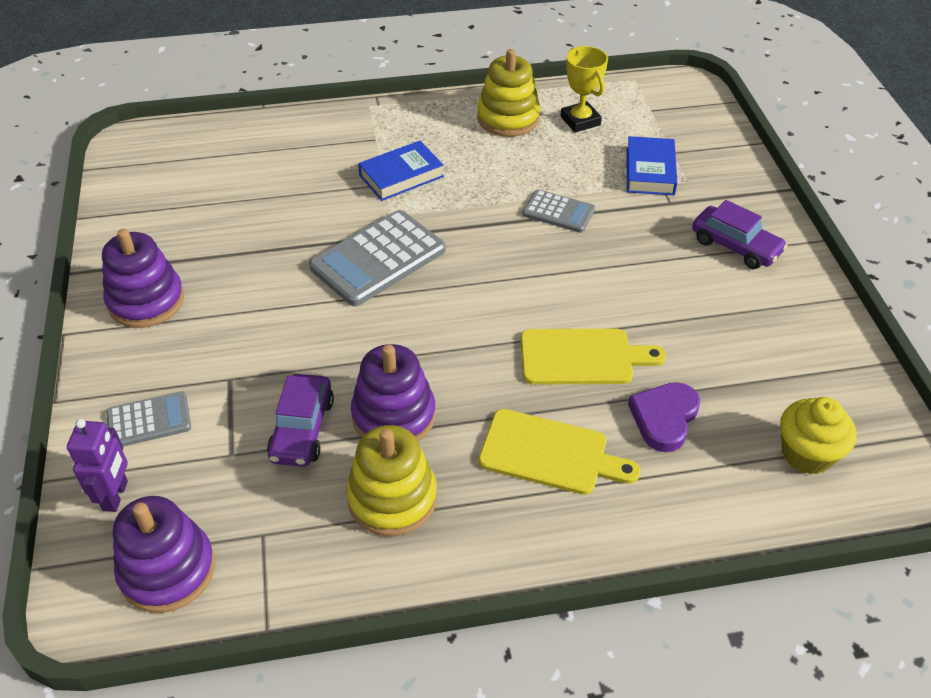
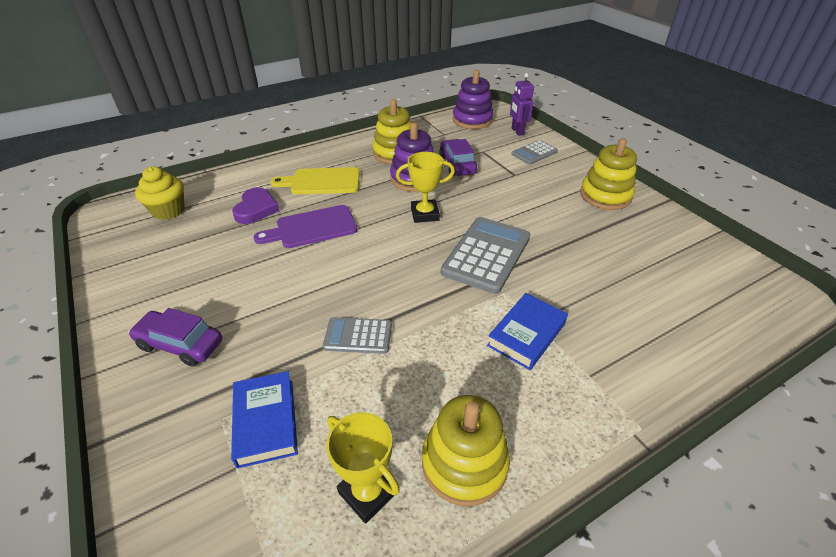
camera: 160 degrees right, 5 degrees down
purple stacking toy [102,229,184,328] -> yellow stacking toy [580,138,637,210]
yellow cutting board [521,329,666,385] -> purple cutting board [254,205,357,248]
none -> yellow trophy [396,152,455,223]

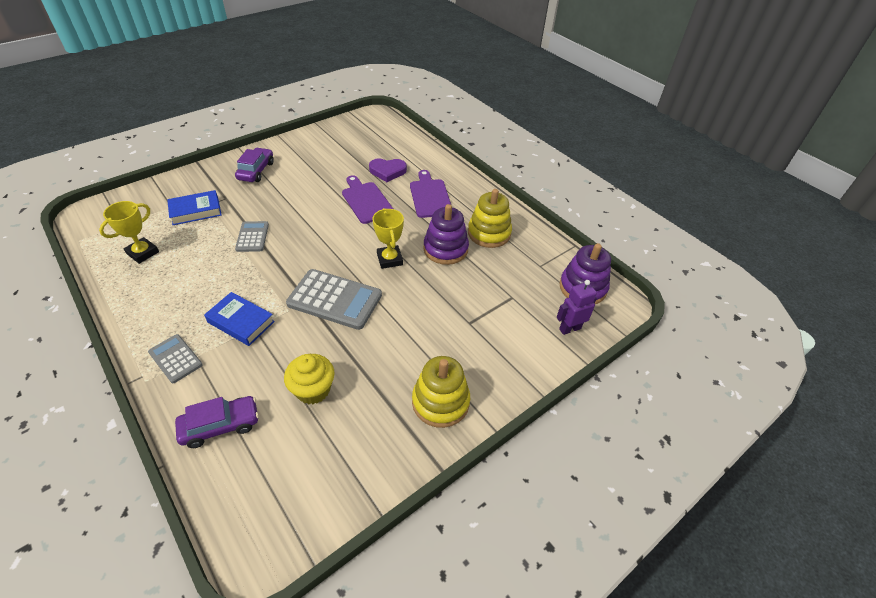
camera: 80 degrees right, 5 degrees up
yellow cupcake [135,167,185,220] -> yellow cupcake moved to [284,354,335,404]
yellow cutting board [271,167,360,194] -> purple cutting board [410,170,451,218]
yellow stacking toy [422,395,510,506] -> none
purple car [439,139,477,176] -> purple car moved to [175,396,259,448]
grey calculator [512,140,558,165] -> grey calculator moved to [148,334,203,383]

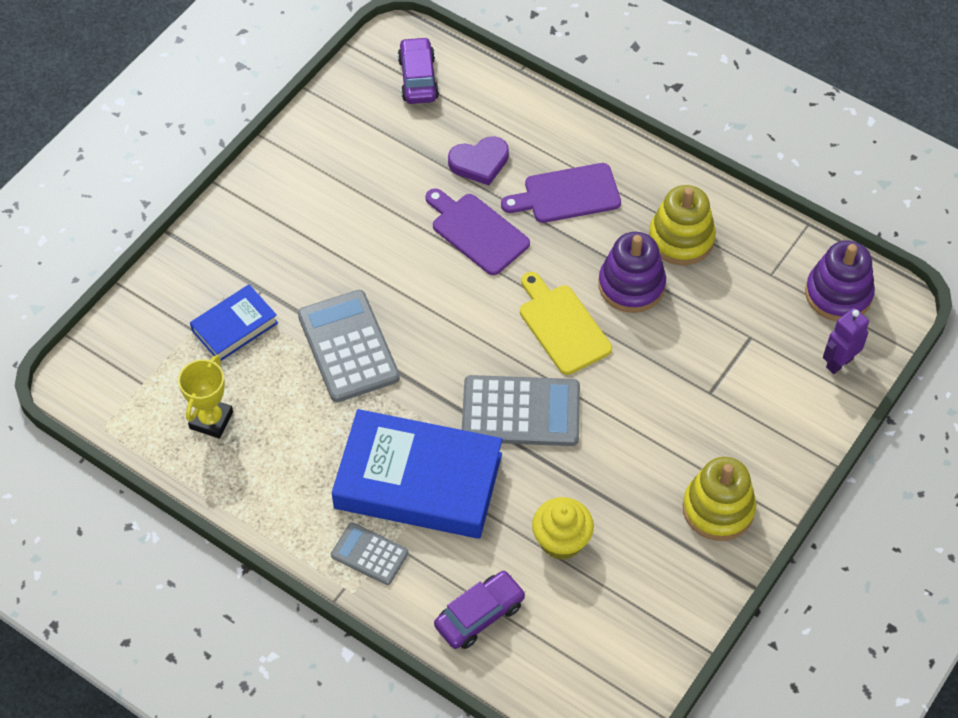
camera: 15 degrees left, 10 degrees up
blue book [204,292,275,346] -> blue book [332,409,502,539], size x1.96
purple car [235,148,274,182] -> purple car moved to [398,37,439,104]
grey calculator [235,221,269,252] -> grey calculator [298,290,400,402], size x1.78
yellow trophy [372,208,404,269] -> yellow cutting board [520,272,612,375]
purple cutting board [410,170,451,218] -> purple cutting board turned 75 degrees counterclockwise [501,163,621,223]

